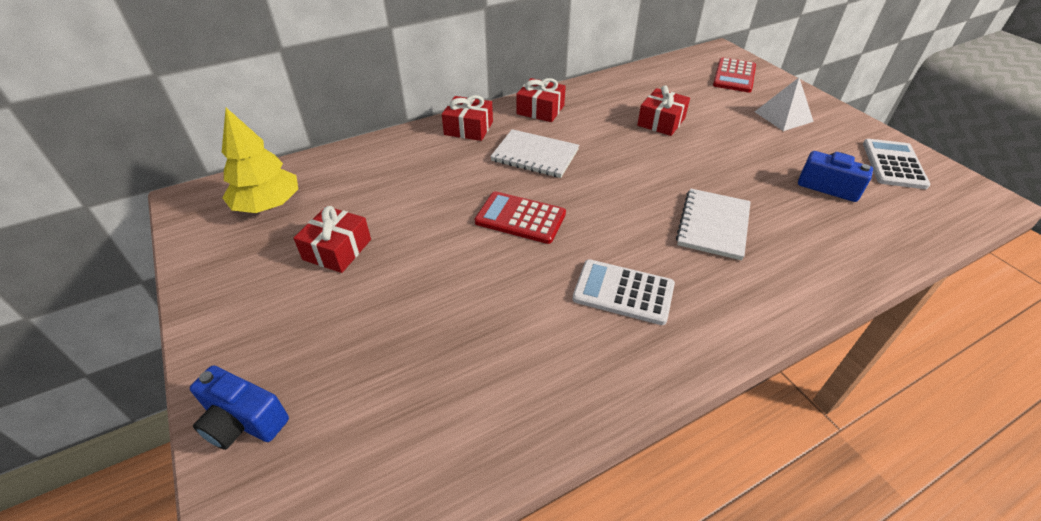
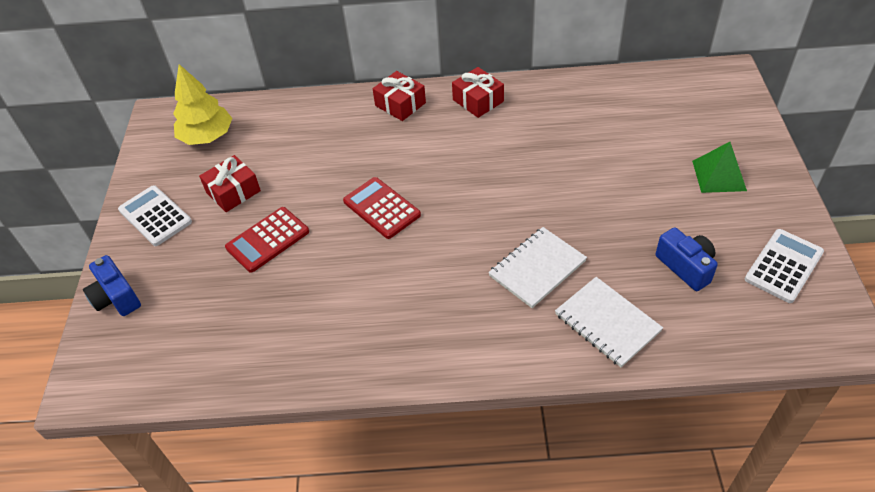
camera: 30 degrees right, 5 degrees up
white notebook [490,129,579,178] -> white notebook moved to [555,277,663,367]
white calculator [572,259,675,325] -> white calculator moved to [118,185,192,246]
red gift [637,85,690,136] -> none
red calculator [713,57,756,92] -> red calculator moved to [225,207,309,273]
white pyramid [755,78,814,131] -> green pyramid [692,142,747,193]

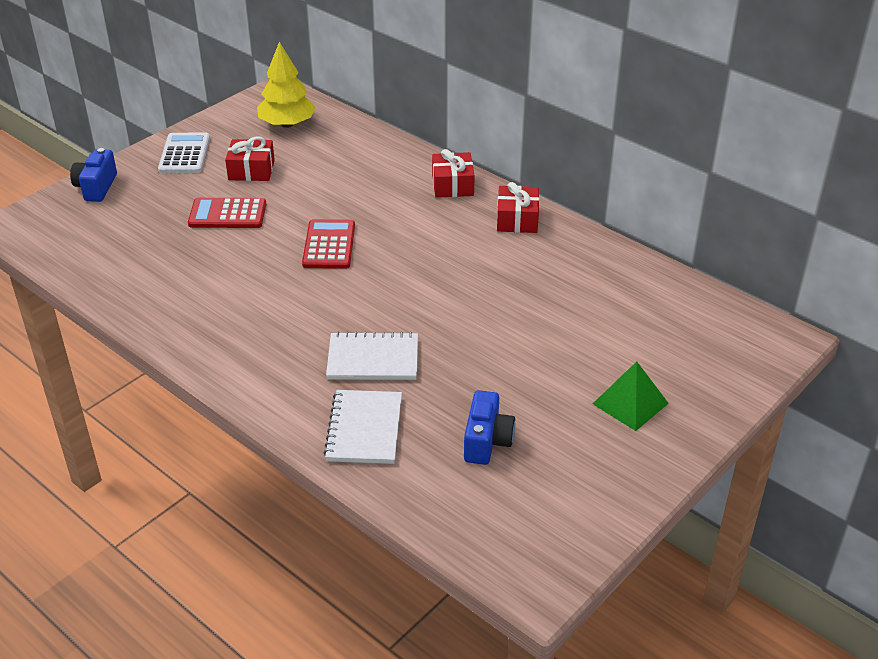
camera: 40 degrees right, 10 degrees down
white calculator [745,229,824,303] -> none

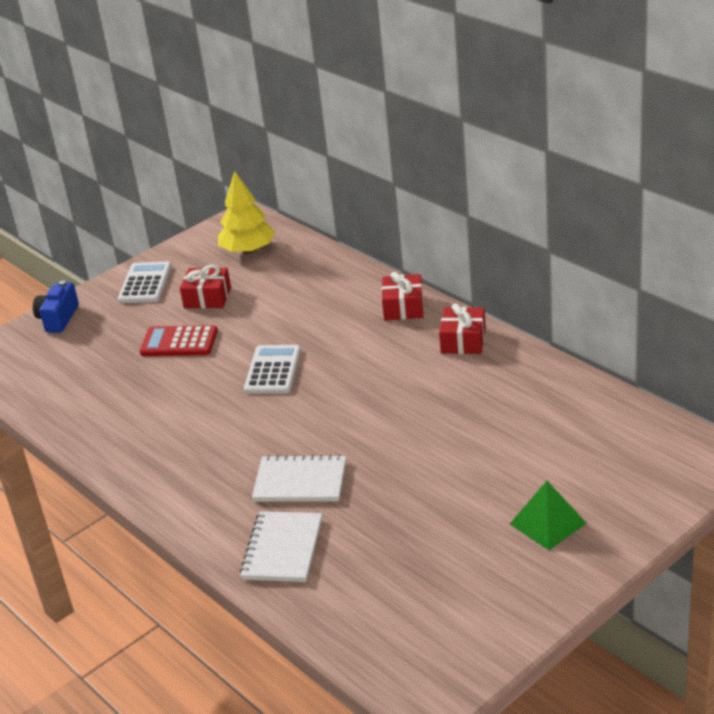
camera: 10 degrees right, 5 degrees down
red calculator [302,219,355,269] -> white calculator [244,345,301,394]
blue camera [464,390,516,465] -> none

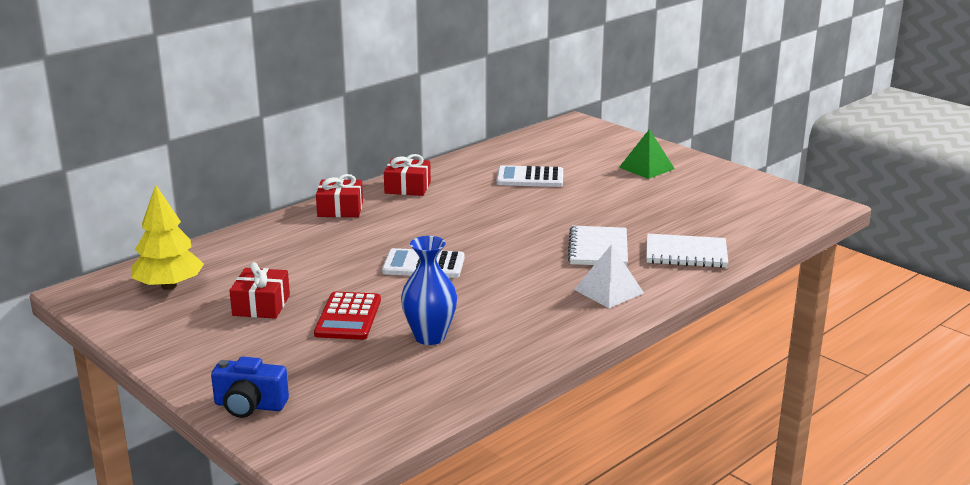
camera: 95 degrees left, 10 degrees down
white calculator [118,262,172,303] -> white calculator moved to [496,165,563,187]
none -> blue vase [401,236,457,345]
none -> white pyramid [574,244,644,308]

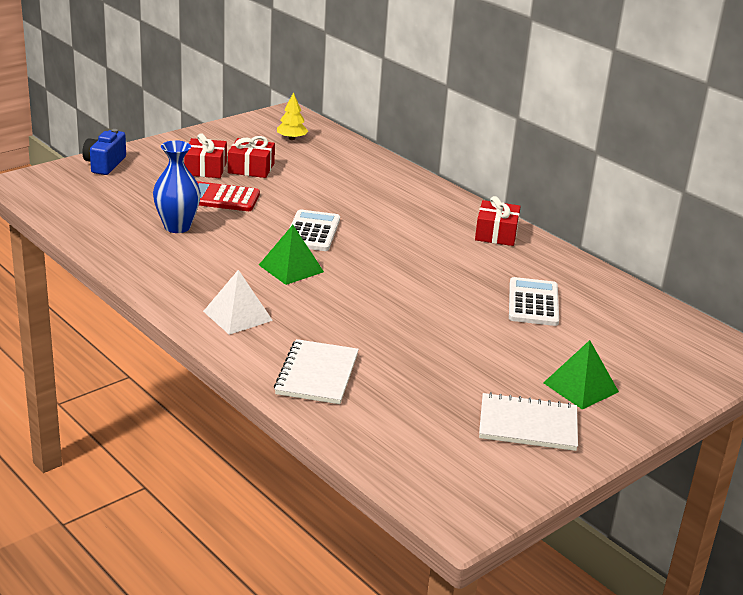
camera: 90 degrees right, 5 degrees up
yellow tree [131,185,204,290] -> yellow tree [277,92,308,140], size x0.57
red gift [316,174,363,217] -> red gift moved to [184,133,227,178]
white notebook [568,226,628,267] -> white notebook moved to [479,392,578,451]
none -> green pyramid [259,225,324,285]

